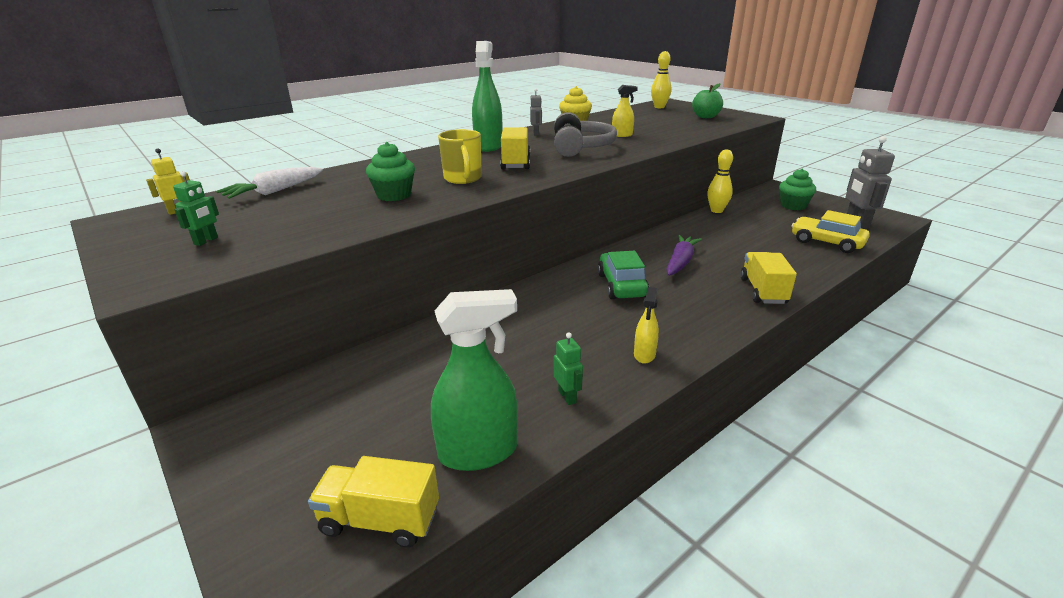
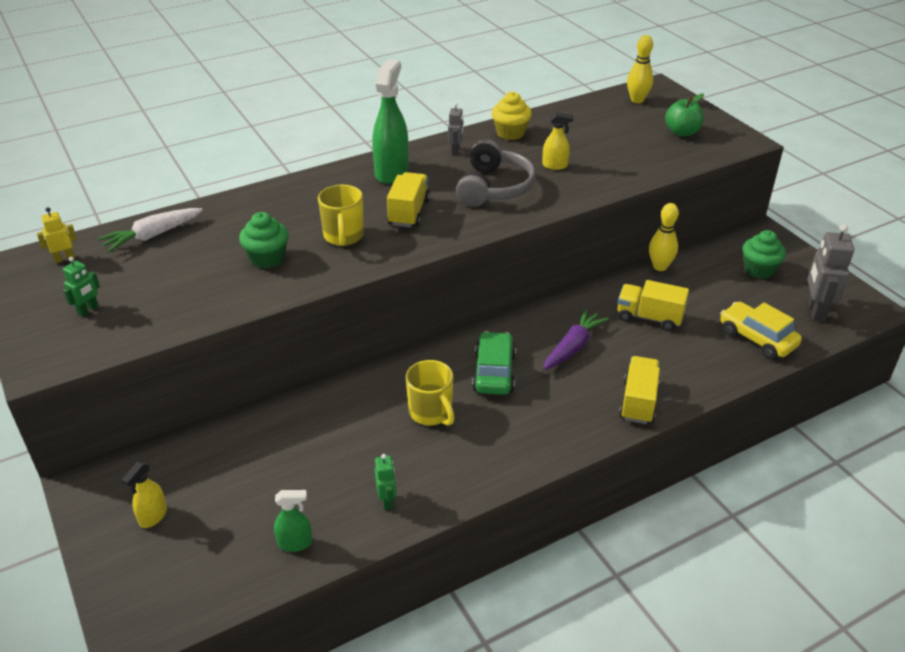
camera: 10 degrees right, 10 degrees up
yellow truck [308,456,439,548] -> yellow truck moved to [617,280,689,331]
green spray bottle [431,289,518,471] -> green spray bottle [274,490,312,552], size x0.52
yellow spray bottle [634,287,659,364] -> yellow spray bottle moved to [122,462,167,528]
none -> yellow mug [406,360,454,426]

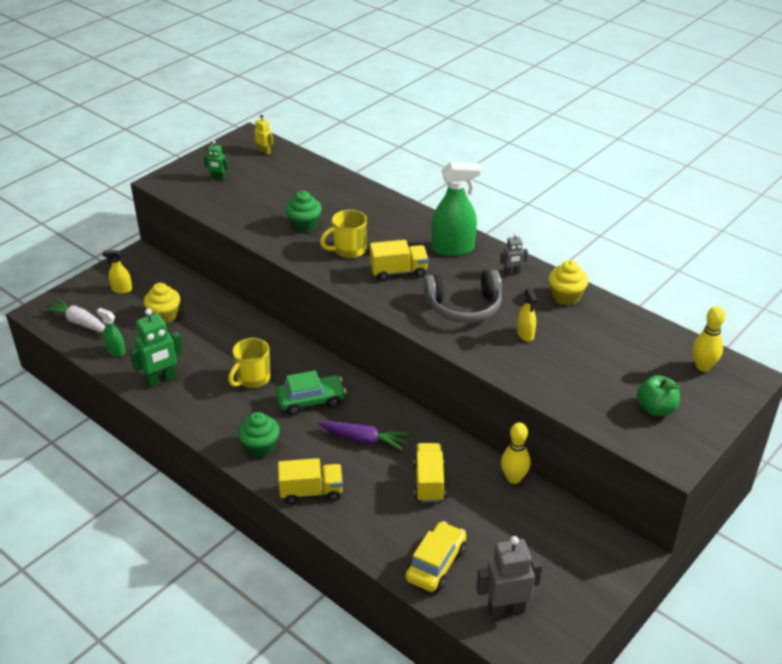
camera: 70 degrees right, 0 degrees up
white carrot [98,208,203,252] -> white carrot moved to [43,298,105,333]
green spray bottle [274,490,312,552] -> green spray bottle turned 150 degrees clockwise [97,308,126,356]
green robot [375,454,397,510] -> green robot [129,308,183,388], size x1.87
green cupcake [742,230,786,279] -> green cupcake moved to [238,412,280,458]
none -> yellow cupcake [144,283,180,323]

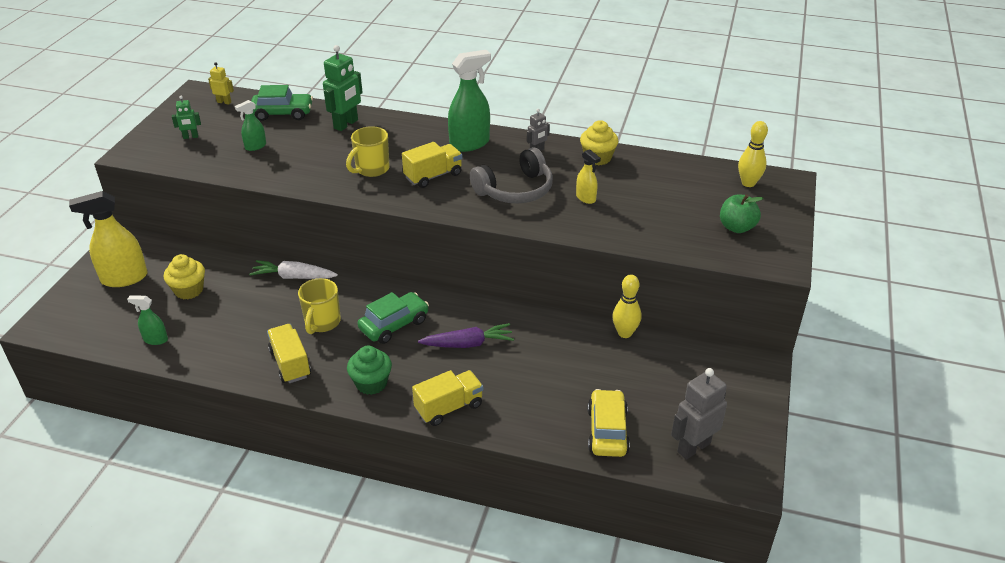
camera: 25 degrees left, 0 degrees up
white carrot [43,298,105,333] -> white carrot moved to [249,260,338,279]
yellow spray bottle [102,250,132,294] -> yellow spray bottle [69,191,148,287], size x1.92
green robot [129,308,183,388] -> green robot moved to [323,45,363,131]
green cupcake [285,191,322,233] -> none
yellow truck [414,443,445,502] -> yellow truck moved to [267,324,311,383]
none -> green spray bottle [235,100,266,151]
none -> green car [251,85,313,121]

